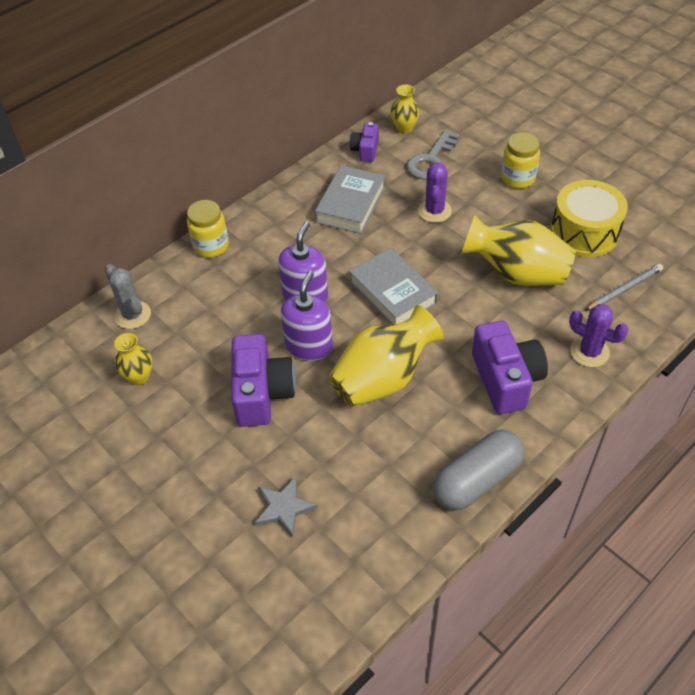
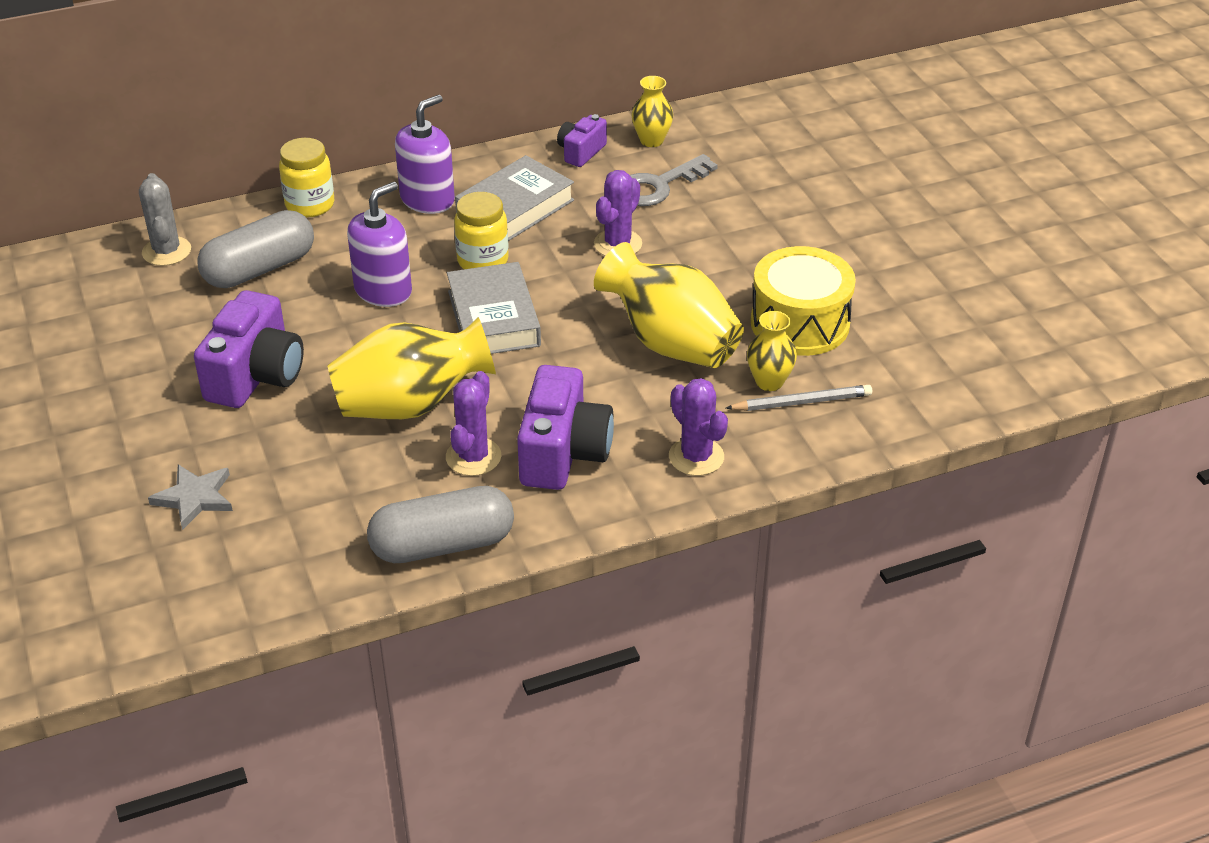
camera: 20 degrees right, 10 degrees down
yellow vase [114,333,152,385] -> yellow vase moved to [747,311,797,391]
purple soap dispenser [281,271,333,361] -> purple soap dispenser moved to [395,95,455,214]
yellow jar [501,132,540,189] -> yellow jar moved to [454,192,509,269]
none -> grey capsule [197,210,314,288]
none -> purple cactus [446,371,501,476]

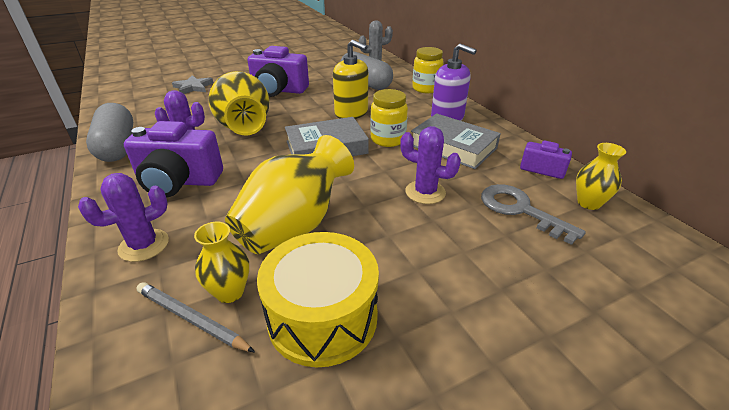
camera: 85 degrees right, 5 degrees down
purple soap dispenser [347,182,412,307] -> yellow soap dispenser [333,40,368,119]
grey pencil [726,385,872,411] -> grey pencil turned 135 degrees clockwise [136,282,255,352]

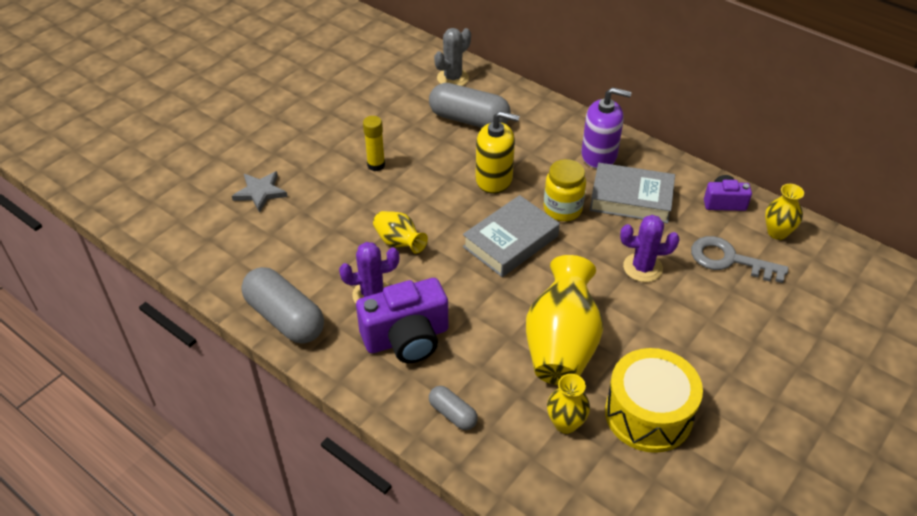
camera: 25 degrees left, 10 degrees up
purple cactus [78,173,169,262] -> grey capsule [429,386,478,430]
grey pencil [136,282,255,352] -> none
yellow vase [209,71,269,135] -> yellow vase [373,211,428,254], size x0.52
purple camera [247,46,309,97] -> yellow glue stick [363,116,385,171]
yellow jar [412,47,443,93] -> none

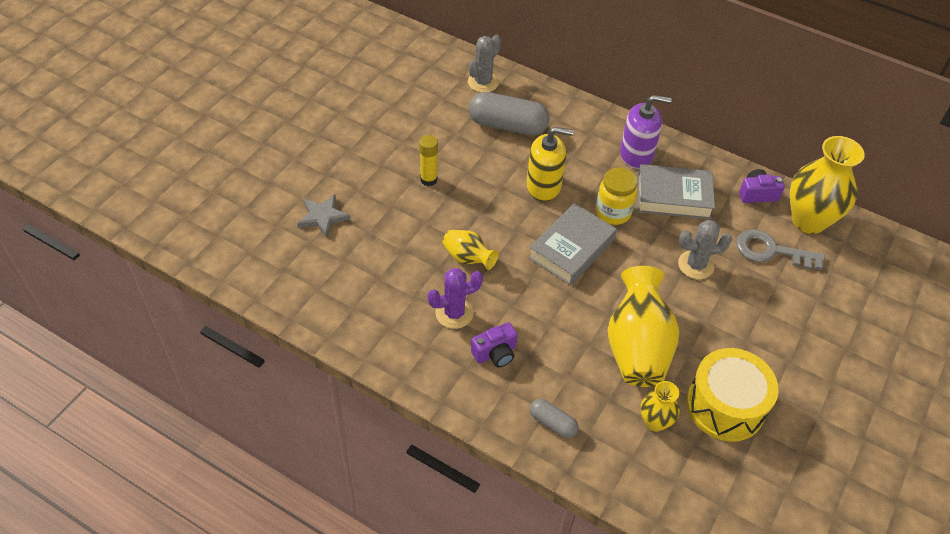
camera: 10 degrees left, 5 degrees up
grey capsule [241,267,324,343] -> none
purple camera [356,278,448,363] -> purple camera [471,322,517,367], size x0.55
purple cactus [620,215,680,282] -> grey cactus [678,220,732,279]
yellow vase [765,184,804,240] -> yellow vase [790,136,865,234], size x1.92

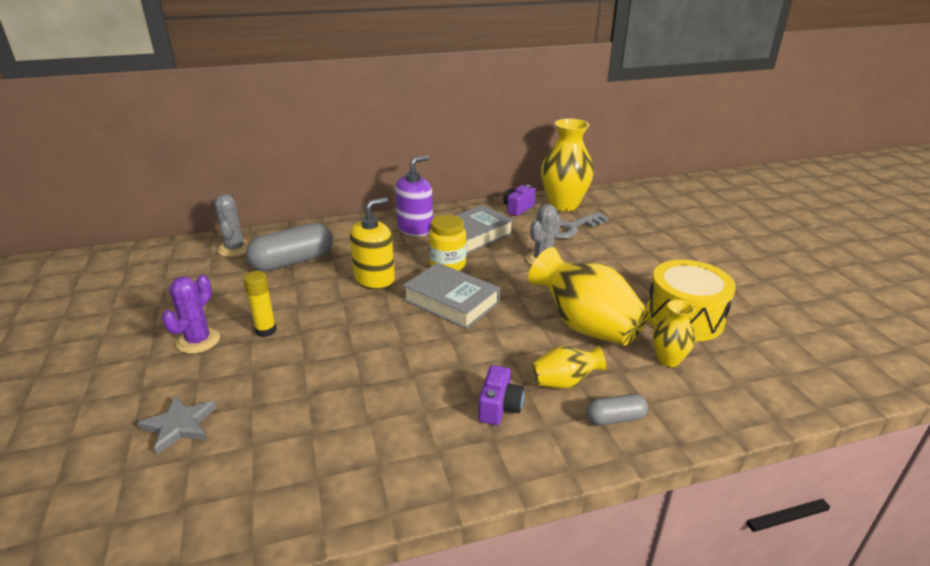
camera: 45 degrees left, 20 degrees down
purple cactus [428,268,483,329] -> purple cactus moved to [161,275,220,354]
yellow vase [442,230,498,270] -> yellow vase moved to [532,346,606,388]
grey book [528,203,617,285] -> grey book turned 45 degrees counterclockwise [403,263,500,329]

